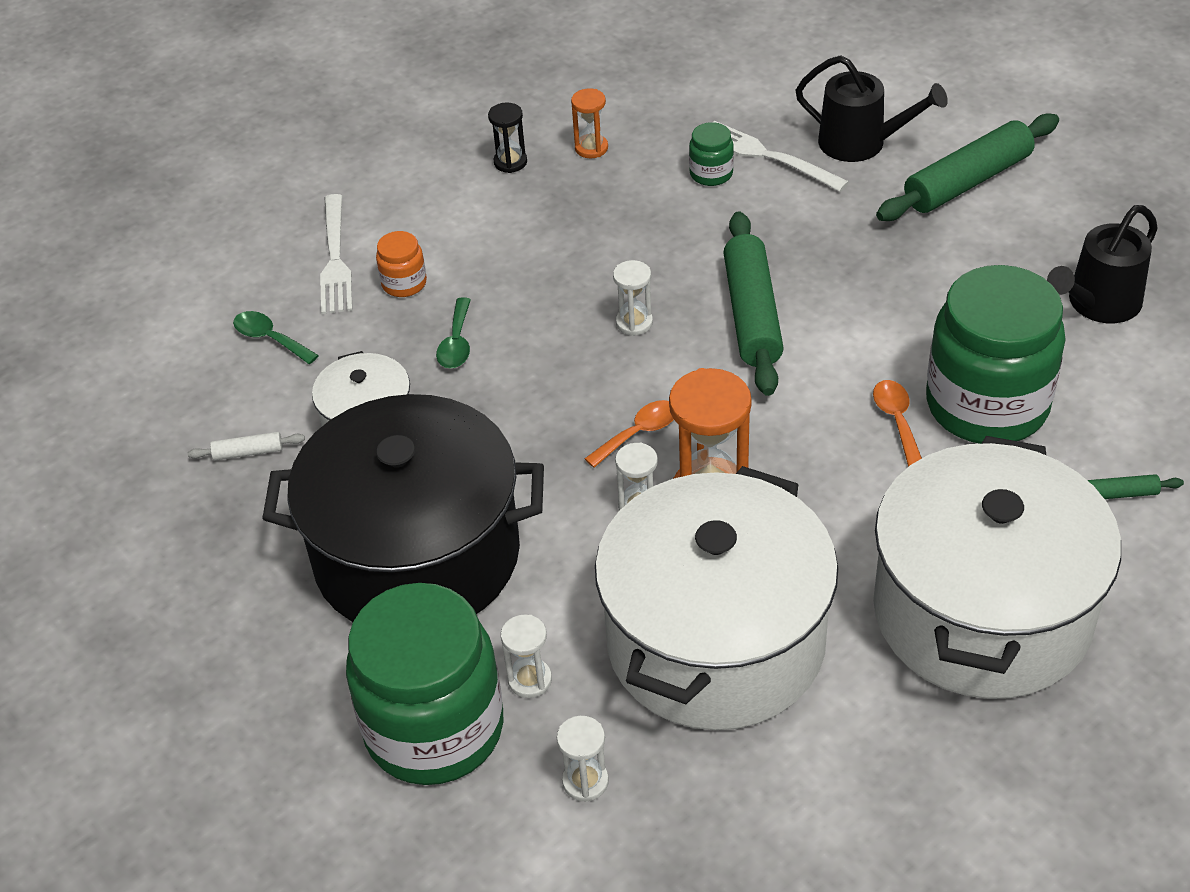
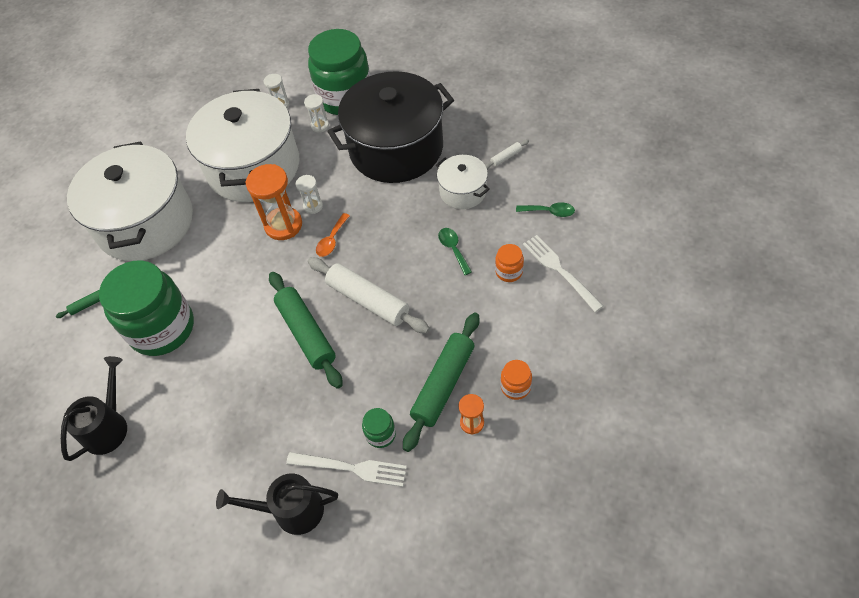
camera: 155 degrees right, 10 degrees up
black hourglass [488,102,527,173] -> orange jar [501,360,532,400]
white hourglass [613,260,653,336] -> white rolling pin [308,257,430,334]
orange spoon [873,380,922,467] -> none
green rolling pin [876,113,1059,221] -> green rolling pin moved to [403,312,480,452]

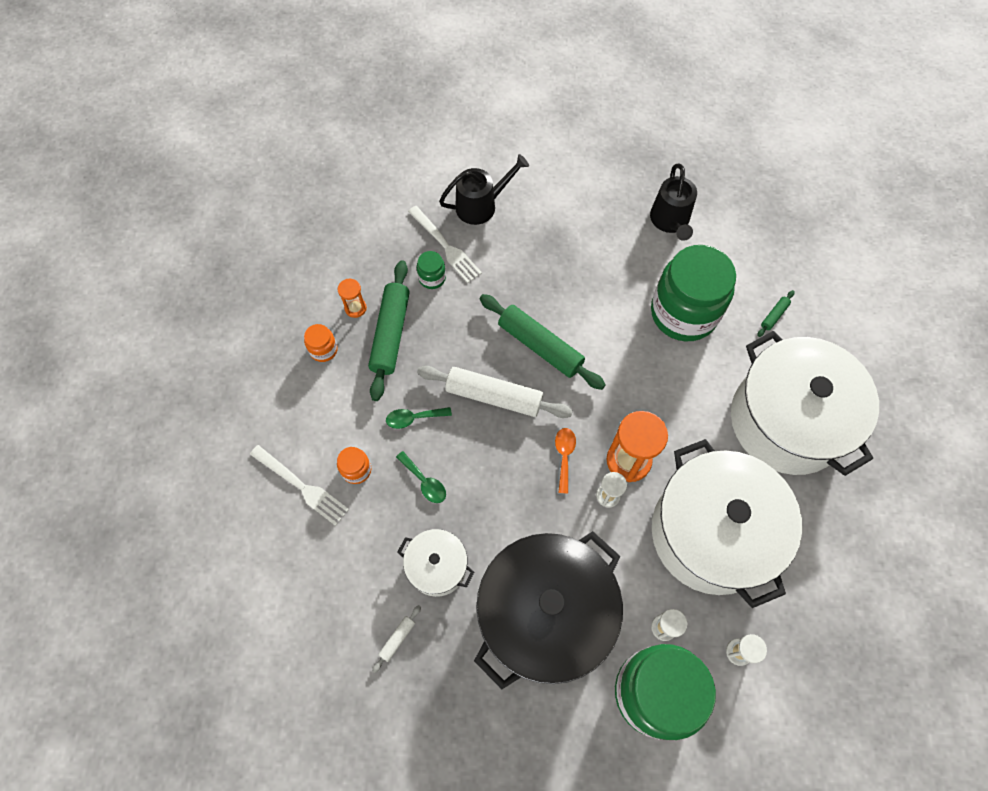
camera: 155 degrees right, 10 degrees up
white fork [286,452,407,487] -> white fork turned 120 degrees counterclockwise [408,206,482,283]
green spoon [516,202,575,217] -> green spoon moved to [386,407,452,429]

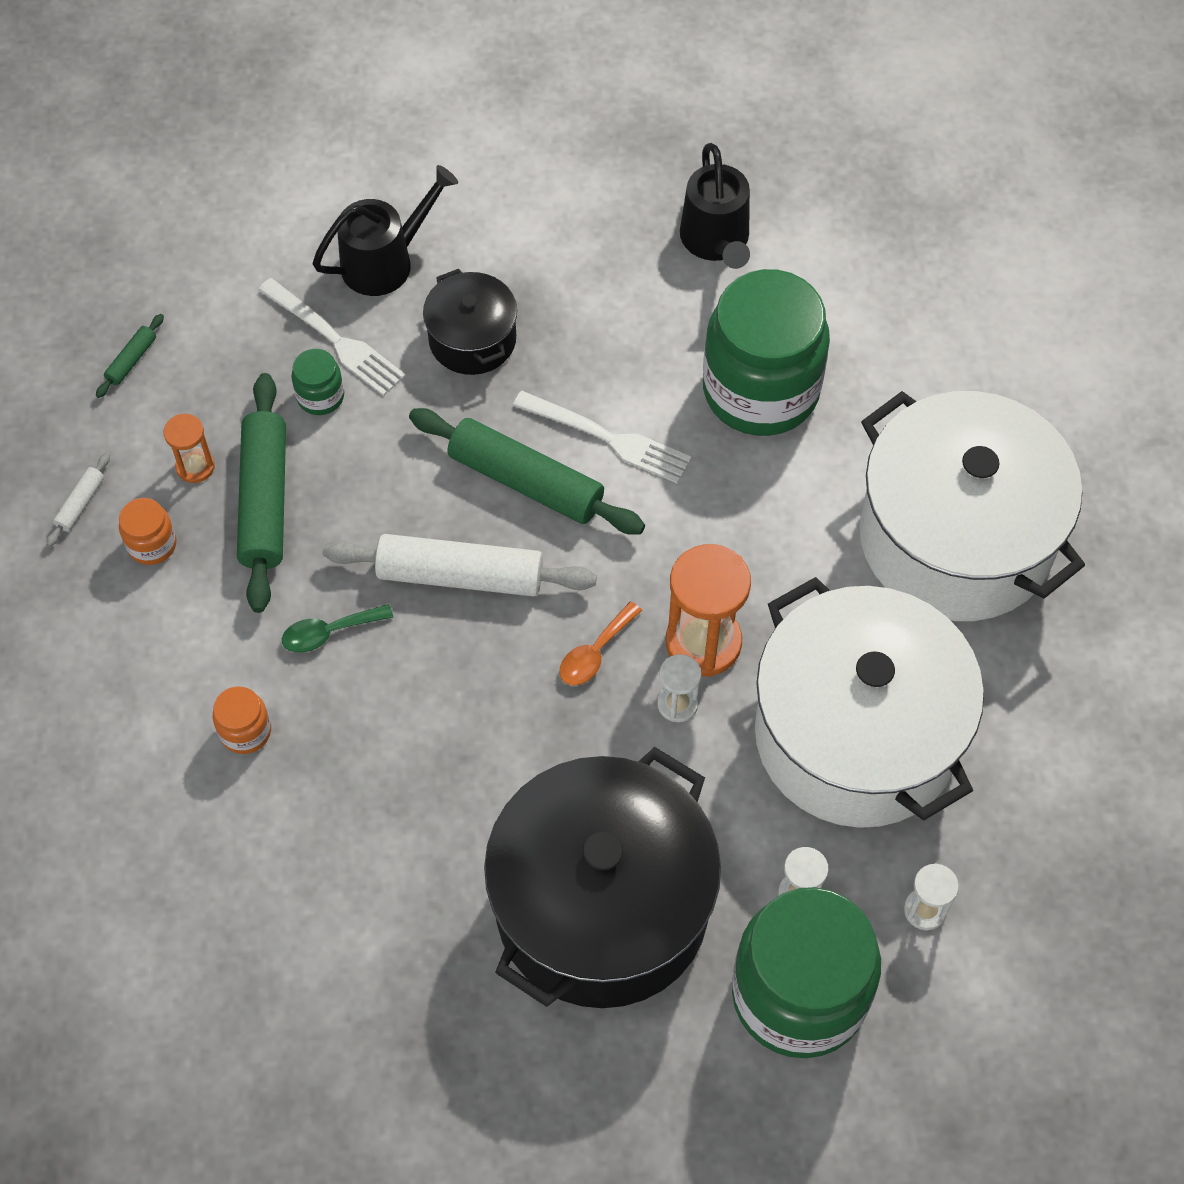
camera: 10 degrees left, 5 degrees down
white fork [250,445,349,526] -> white fork moved to [513,391,691,483]
white rolling pin [372,605,421,673] -> white rolling pin moved to [46,453,110,547]
green spoon [396,451,446,503] -> none
white pot [398,529,474,597] -> none
orange spoon [555,428,576,494] -> orange spoon turned 135 degrees counterclockwise [559,601,642,686]
green rolling pin [757,290,795,337] -> green rolling pin moved to [96,314,164,398]
none -> black pot [423,269,517,375]

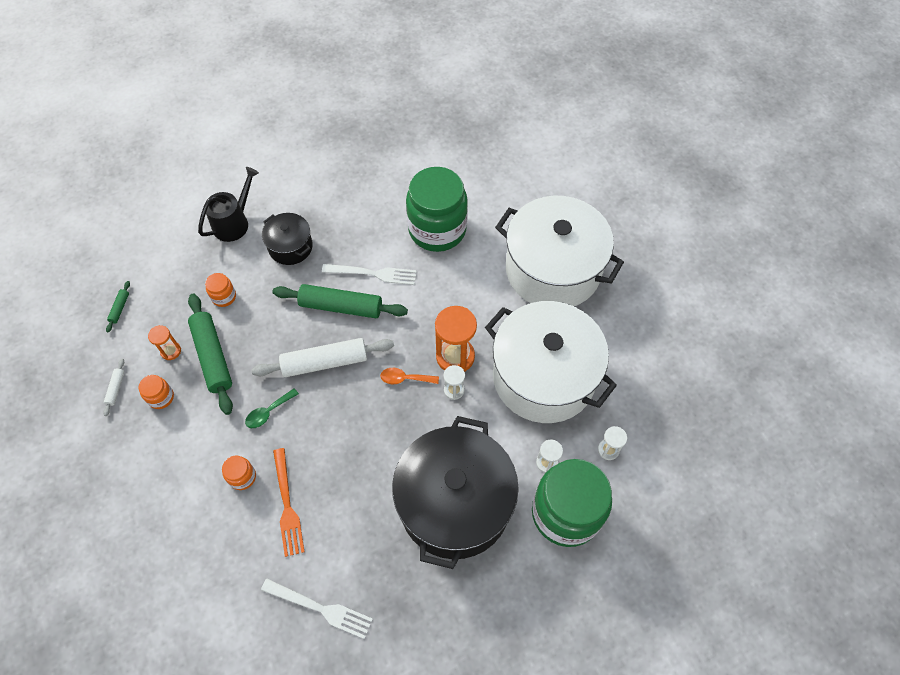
camera: 20 degrees left, 0 degrees up
white fork [258,278,406,396] -> white fork moved to [261,578,373,639]
green jar [291,349,344,415] -> orange jar [205,273,236,307]
orange spoon [559,601,642,686] -> orange spoon turned 75 degrees clockwise [380,368,439,384]
black watering can [680,143,750,269] -> none
none -> orange fork [273,448,305,557]

